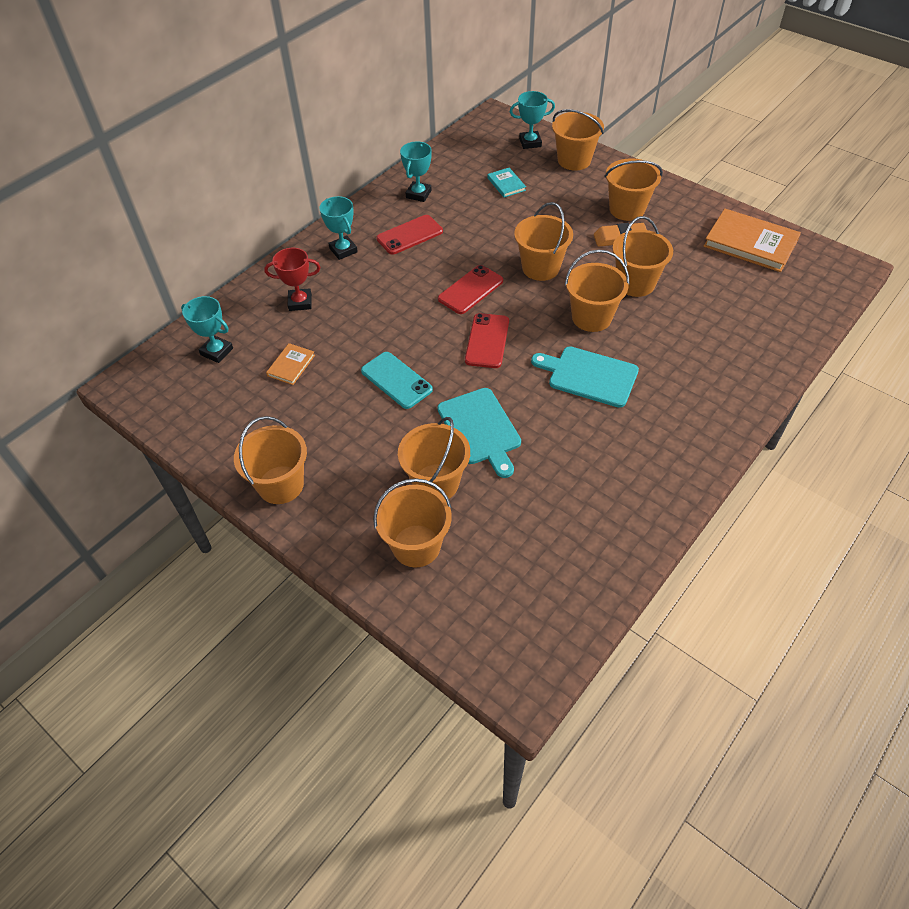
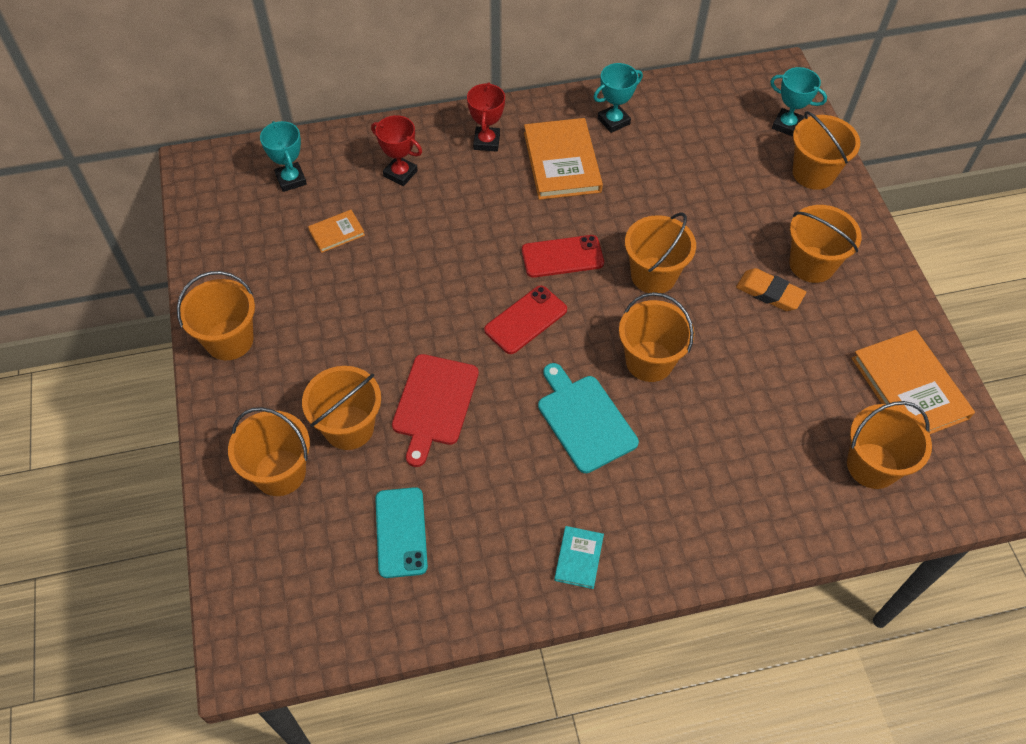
camera: 35 degrees right, 5 degrees up
turquoise trophy [319,196,358,260] -> red trophy [467,82,505,152]
turquoise phone [361,352,433,409] -> turquoise phone moved to [375,487,428,578]
red phone [376,215,443,255] -> orange book [524,118,603,200]
turquoise cutting board [437,388,521,478] -> red cutting board [392,354,479,467]
turquoise book [487,167,526,197] -> turquoise book moved to [554,526,604,589]
orange bucket [612,216,673,297] -> orange bucket moved to [847,401,932,489]

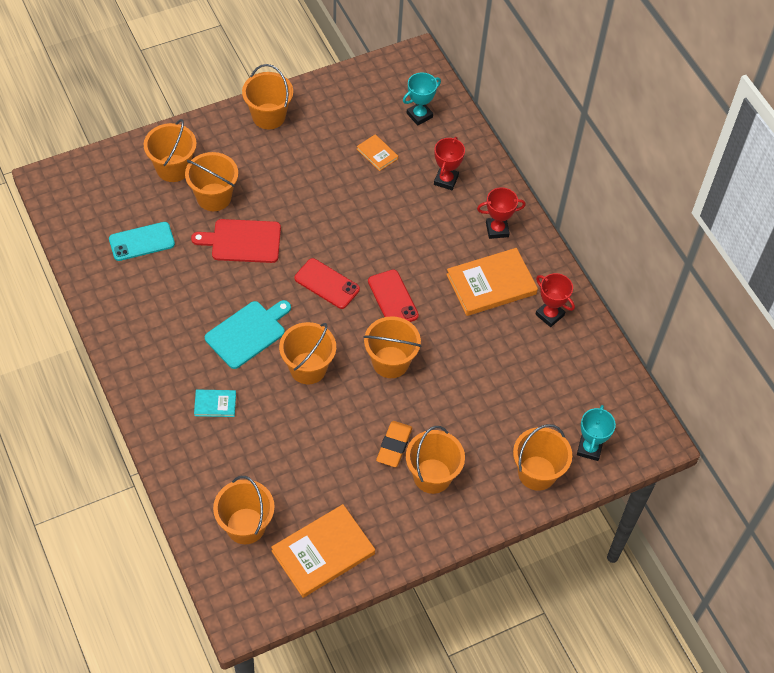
camera: 75 degrees right, 0 degrees up
turquoise book [554,526,604,589] -> turquoise book moved to [194,390,236,417]
turquoise trophy [593,63,643,133] -> red trophy [535,273,575,327]

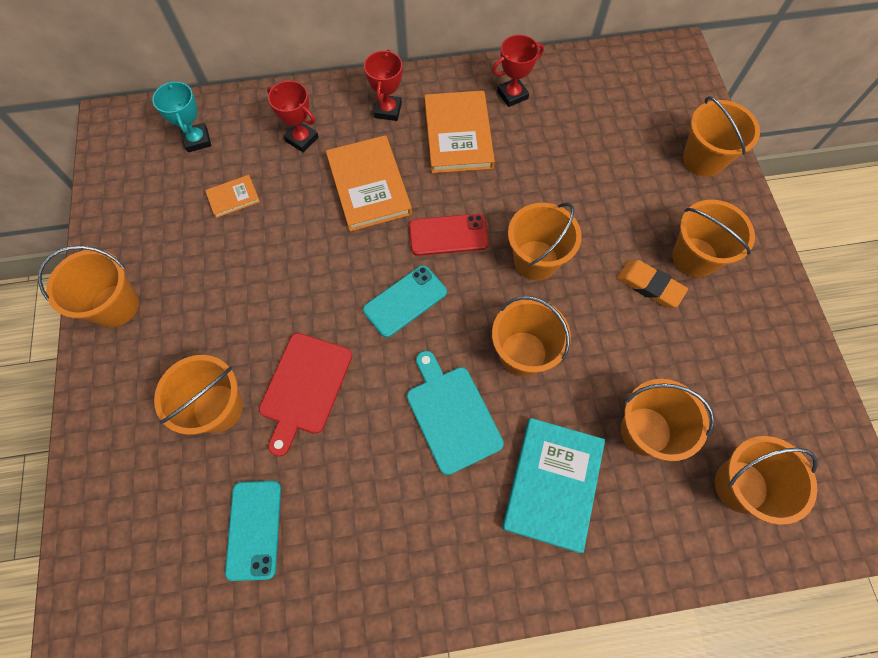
camera: 70 degrees left, 10 degrees up
orange bucket [144,119,197,182] -> orange bucket moved to [621,379,714,461]
turquoise book [194,390,236,417] -> turquoise book [502,418,605,553], size x2.02
orange book [271,504,375,598] -> orange book moved to [326,135,412,232]
red phone [294,258,360,309] -> turquoise phone [363,265,447,338]
turquoise trophy [577,405,616,461] -> none

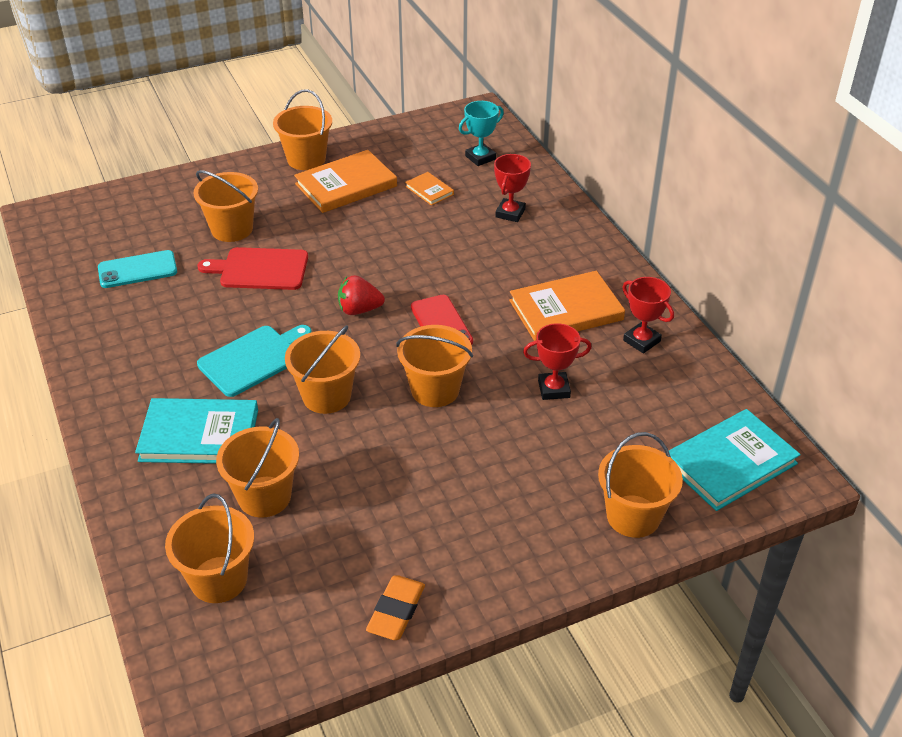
camera: 75 degrees right, 25 degrees down
orange book [326,135,412,232] -> orange book moved to [294,150,397,213]
turquoise phone [363,265,447,338] -> red strawberry [338,275,385,315]
red trophy [364,50,403,121] -> red trophy moved to [523,323,592,400]
orange eraser [617,260,688,307] -> orange eraser moved to [366,575,425,640]
orange bucket [672,199,755,277] -> none
none -> turquoise book [669,409,801,511]

